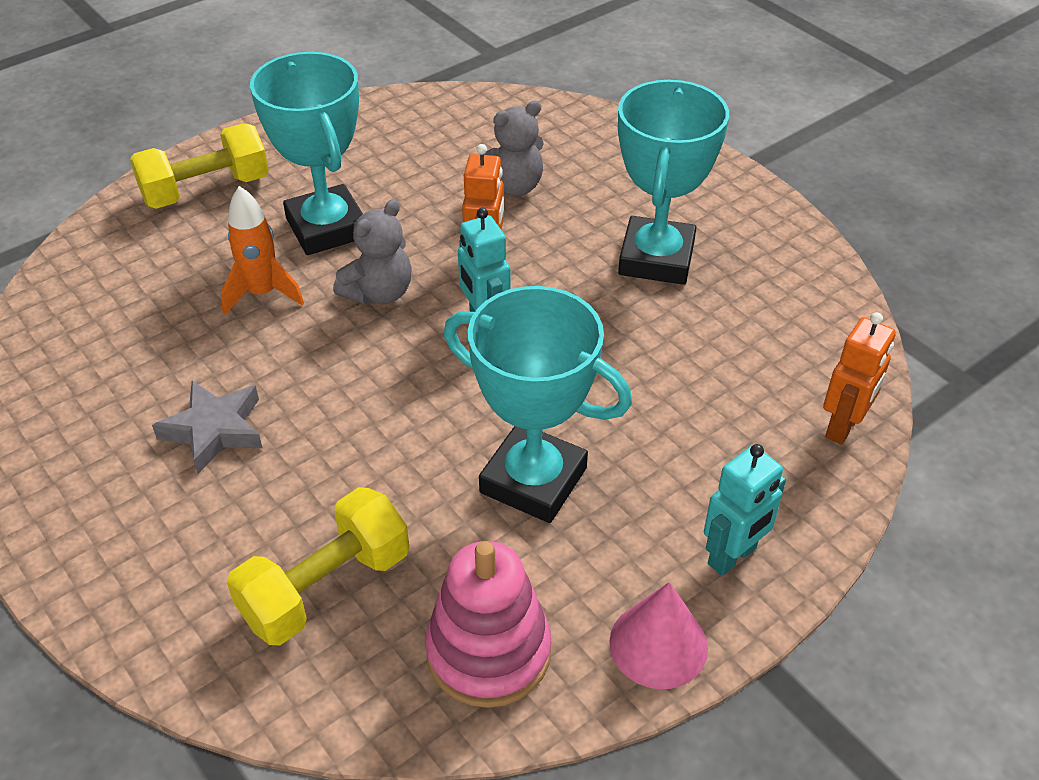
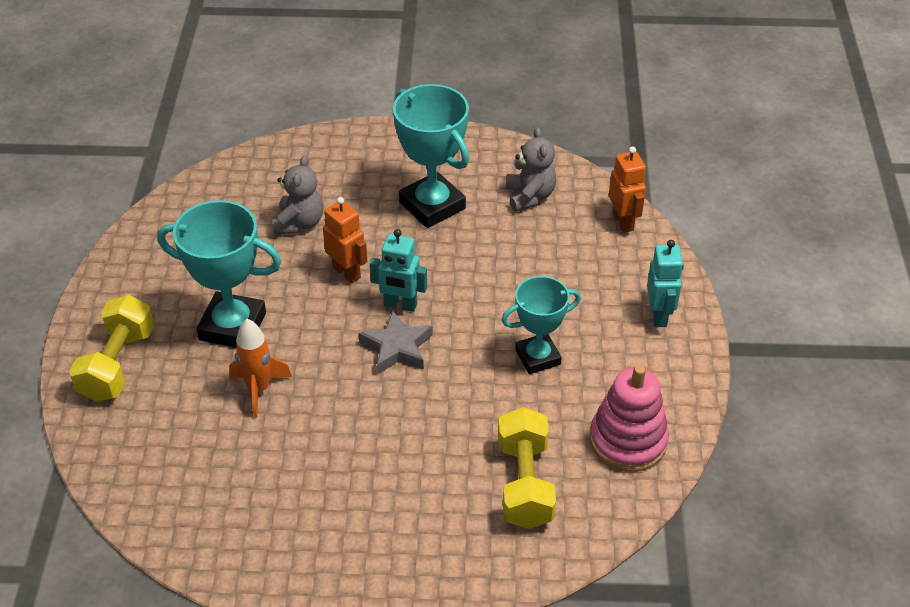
camera: 50 degrees left, 0 degrees up
grey star [152,381,262,474] -> grey star moved to [359,311,433,374]
grey teddy bear [333,199,412,305] -> grey teddy bear moved to [506,127,556,212]
turquoise trophy [444,286,632,523] -> turquoise trophy [502,276,581,374], size x0.65
pink cone [609,582,708,689] -> none

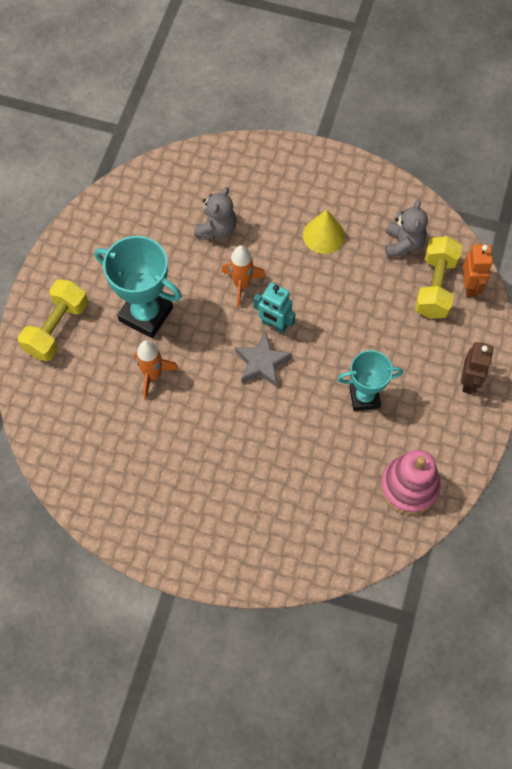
camera: 15 degrees right, 20 degrees up
orange robot [323,197,367,283] -> orange rocket [221,245,266,308]
turquoise trophy [393,84,469,228] -> yellow cone [303,210,345,254]
yellow dumbbell [498,407,556,529] -> yellow dumbbell moved to [415,236,462,319]
turquoise robot [647,240,683,327] -> brown robot [461,342,493,394]

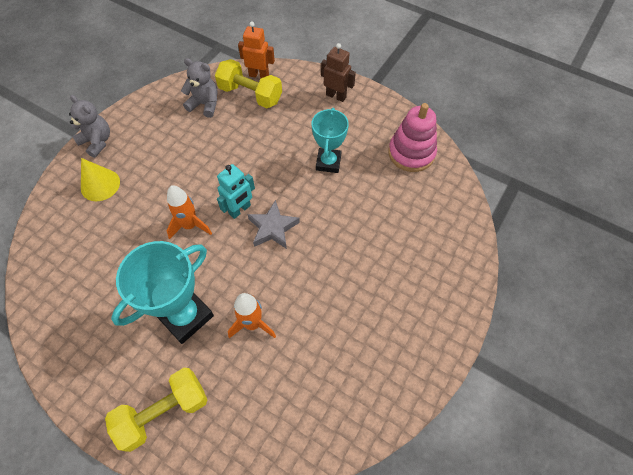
camera: 75 degrees left, 5 degrees down
yellow dumbbell [18,279,88,361] -> yellow dumbbell turned 75 degrees counterclockwise [105,368,208,452]
grey teddy bear [194,187,237,239] -> grey teddy bear moved to [69,95,110,158]
yellow cone [303,210,345,254] -> yellow cone moved to [81,158,120,201]

